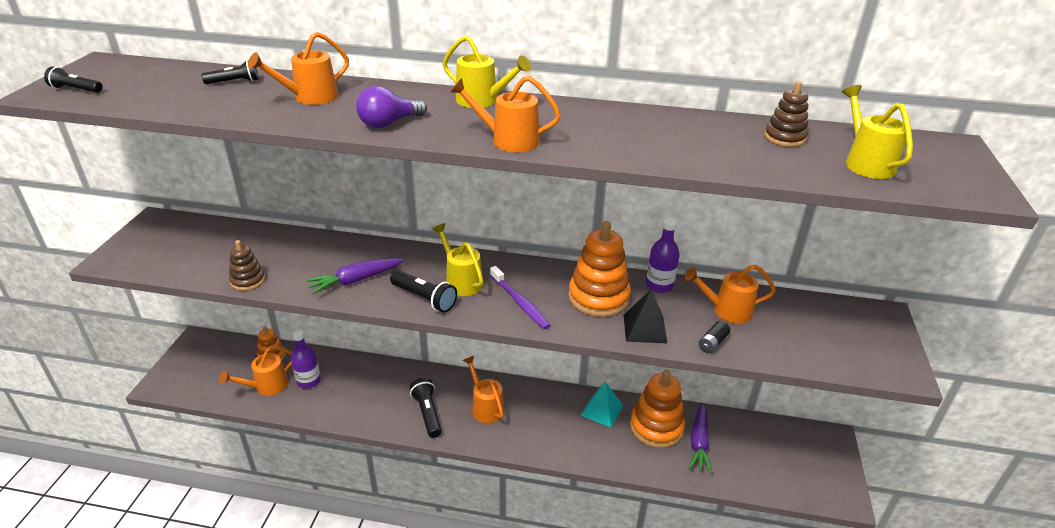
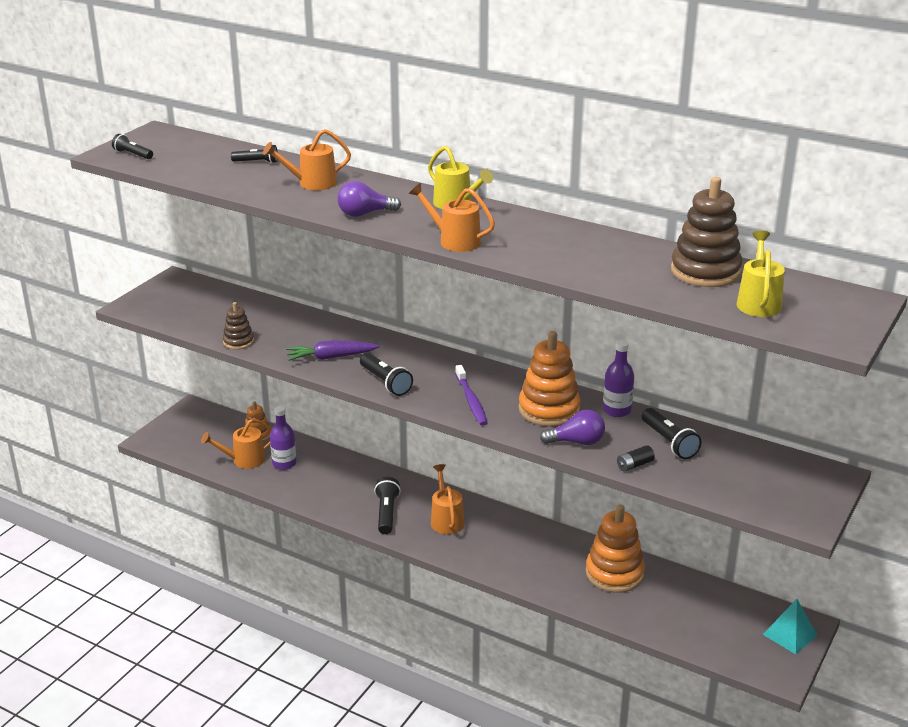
camera: 20 degrees right, 5 degrees down
yellow watering can [432,223,483,296] -> none
turquoise pyramid [581,382,623,427] -> turquoise pyramid moved to [763,599,818,654]
black pyramid [624,290,667,343] -> purple light bulb [540,410,605,445]
orange watering can [684,265,776,323] -> black flashlight [642,408,702,459]
purple carrot [689,403,713,474] -> none
brown stacking toy [765,81,808,147] -> brown stacking toy [671,177,742,287], size x1.83

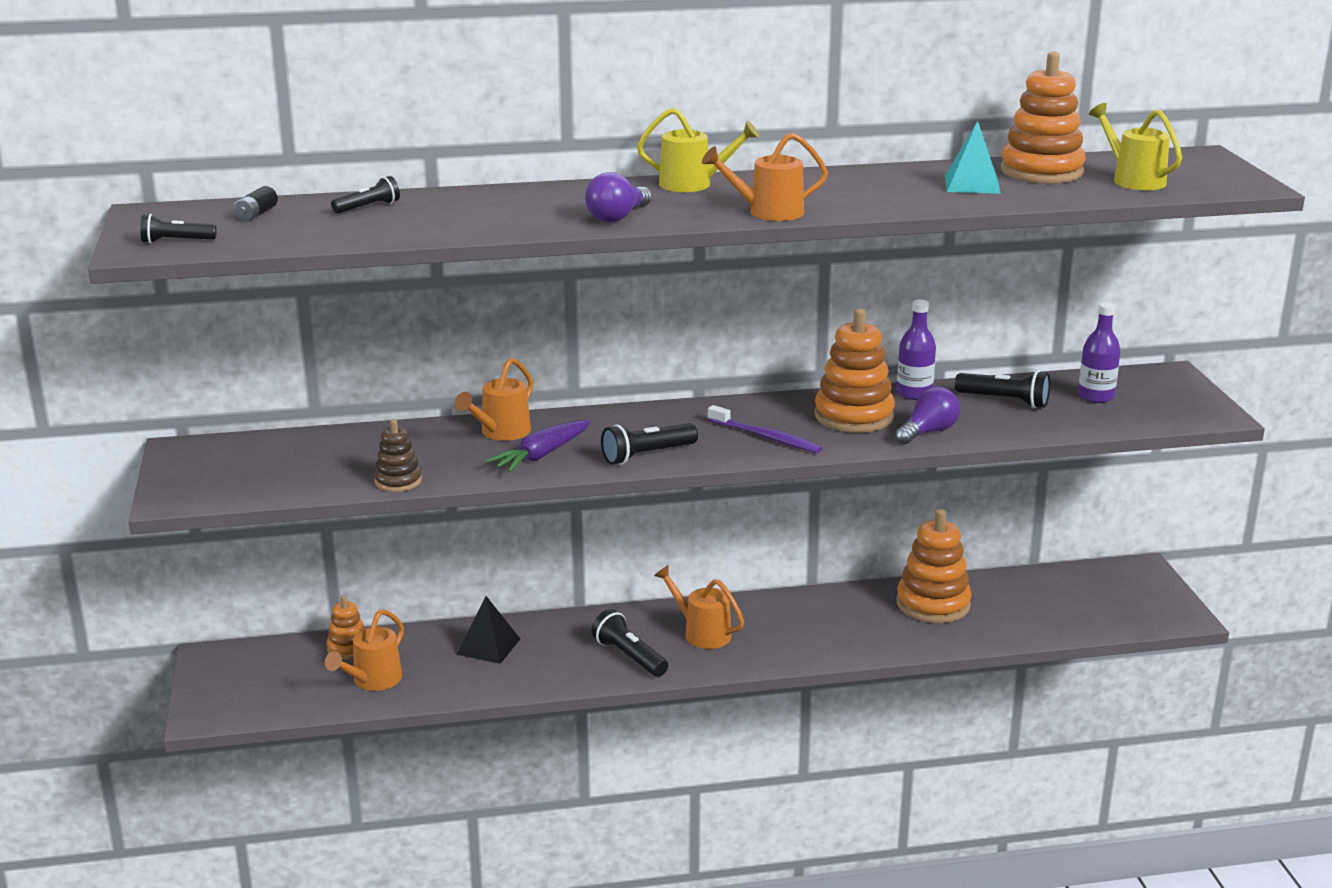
camera: 40 degrees left, 5 degrees down
orange watering can [263,129,351,190] -> orange watering can moved to [455,358,533,441]
purple bottle [270,406,297,470] -> purple bottle moved to [1078,302,1121,403]
black flashlight [360,353,413,396] -> black flashlight turned 135 degrees clockwise [601,423,698,465]
black battery [617,445,655,472] -> black battery moved to [234,186,278,221]
brown stacking toy [671,177,742,287] -> orange stacking toy [1001,52,1086,184]
turquoise pyramid [763,599,818,654] -> turquoise pyramid moved to [945,121,1001,194]
none -> black pyramid [457,596,520,664]

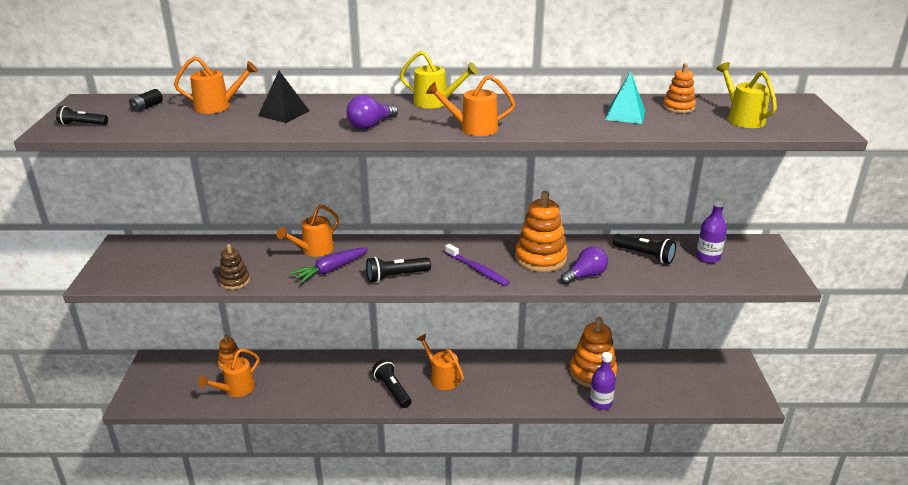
camera: 10 degrees right, 5 degrees up
black flashlight [331,176,400,214] -> orange watering can [174,56,258,114]
black pyramid [457,596,520,664] -> black pyramid moved to [258,71,309,123]
purple bottle [897,299,936,400] -> purple bottle moved to [590,352,616,410]
orange stacking toy [1001,52,1086,184] -> orange stacking toy [663,63,696,113], size x0.55

